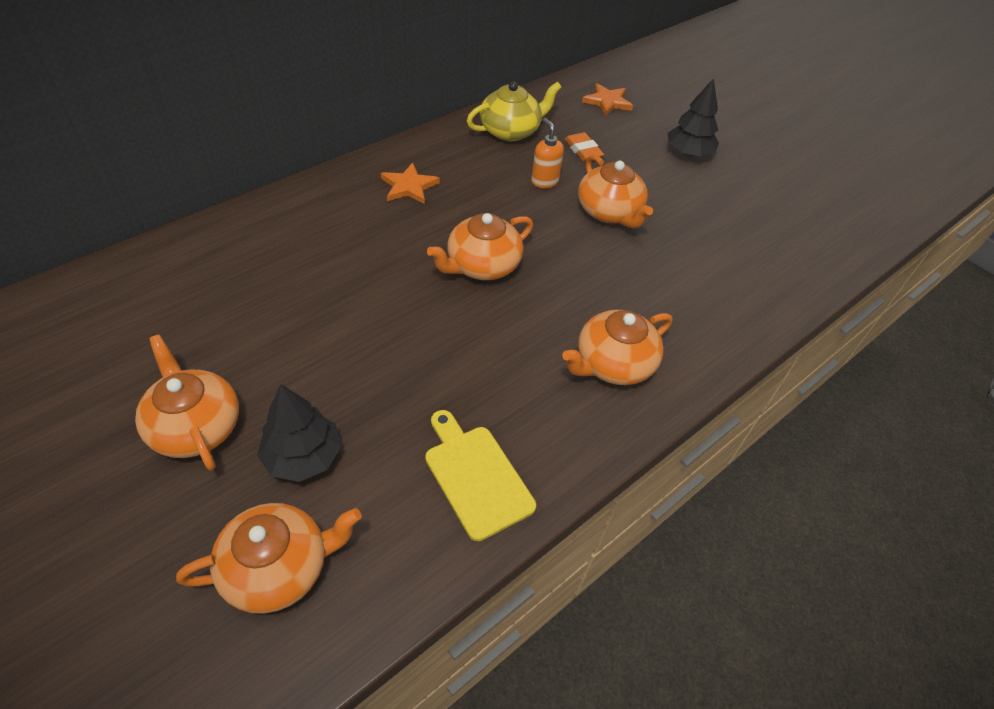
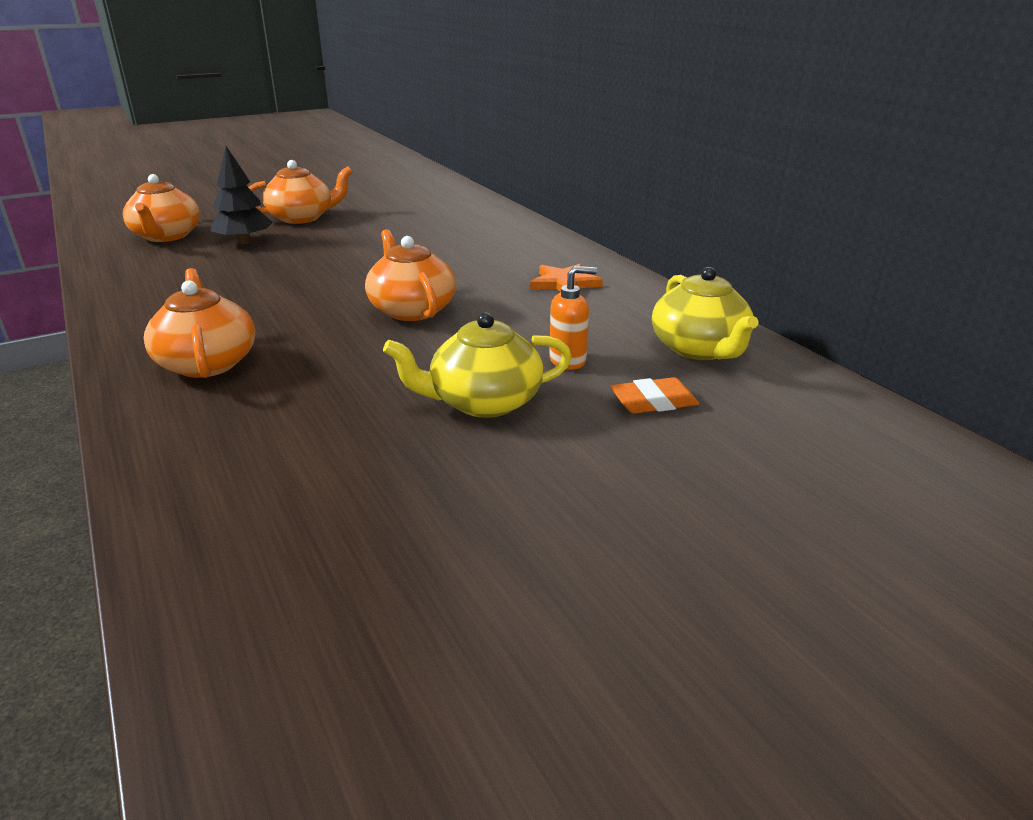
camera: 105 degrees right, 20 degrees down
yellow cutting board [425,410,536,541] -> none
orange teapot [578,154,653,228] -> yellow teapot [383,312,572,418]
orange star [582,83,633,116] -> none
black tree [667,78,719,156] -> none

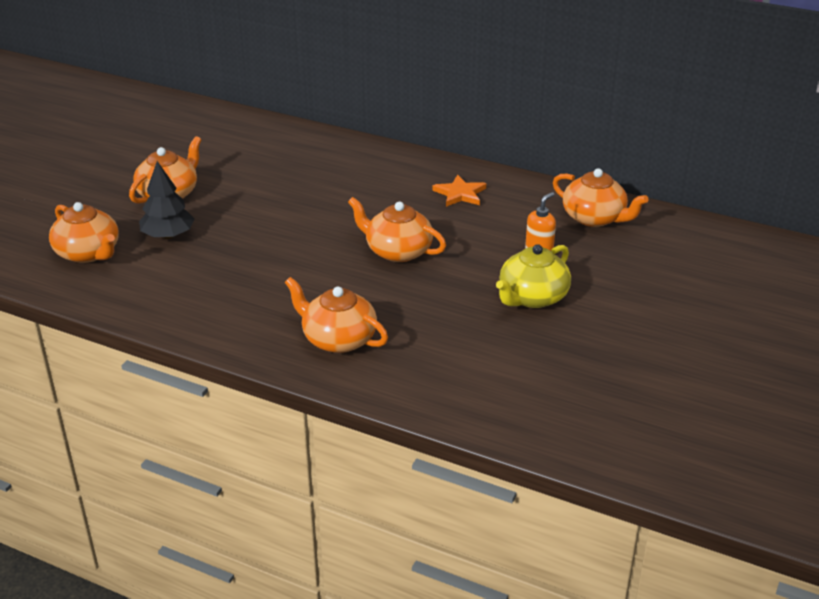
camera: 35 degrees left, 5 degrees up
orange eraser [610,377,699,414] -> none
yellow teapot [652,267,759,360] -> orange teapot [553,168,649,227]

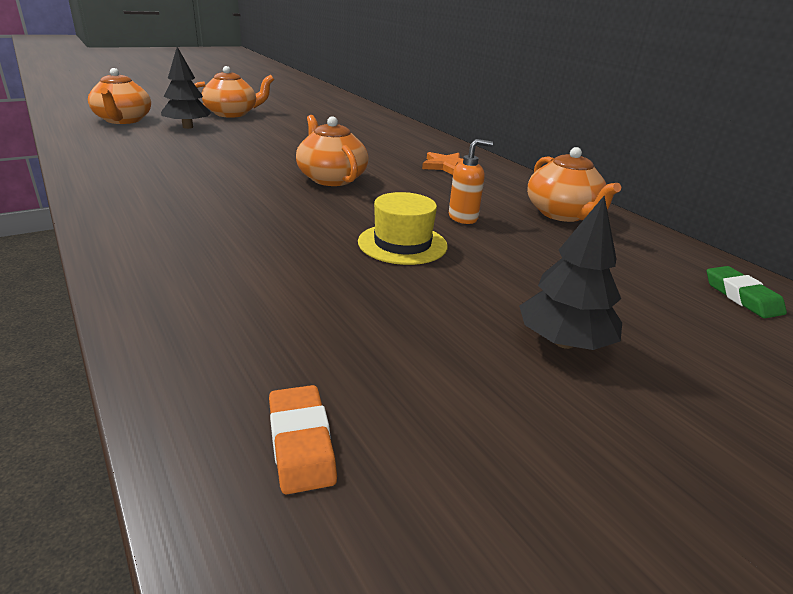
camera: 30 degrees right, 5 degrees down
orange teapot [285,277,388,353] -> none
yellow teapot [496,244,571,308] -> yellow hat [358,192,447,265]
none -> orange eraser [269,385,337,495]
none -> black tree [519,196,622,350]
none -> green eraser [707,266,787,318]

